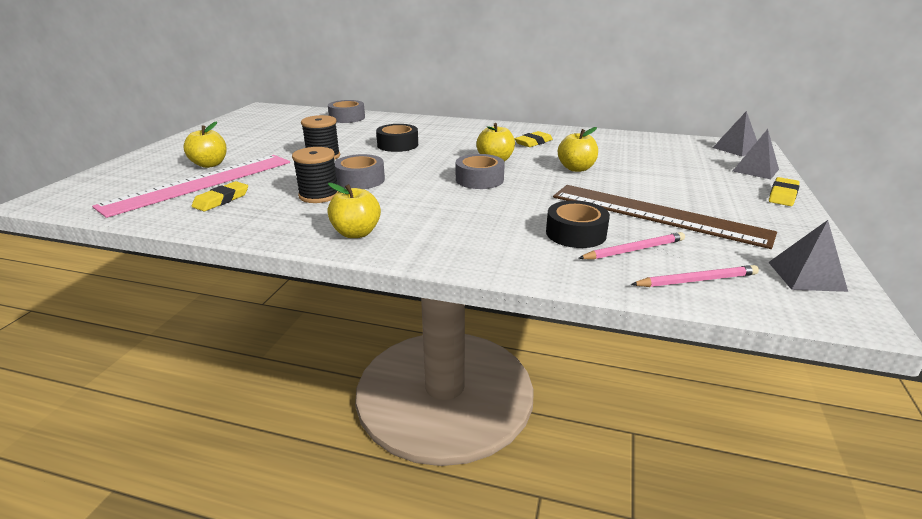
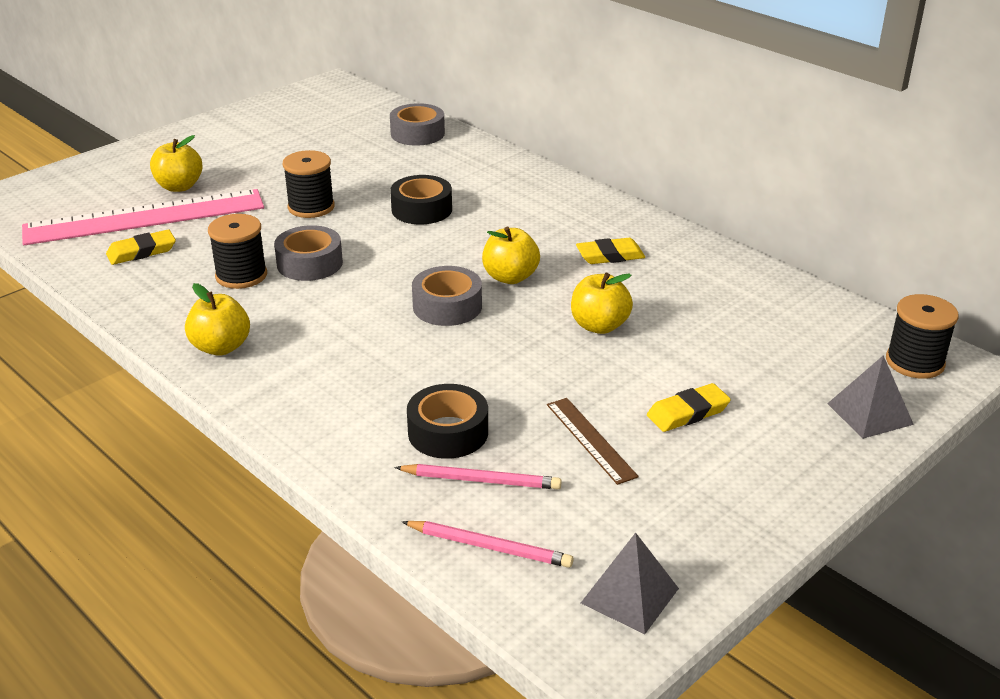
camera: 30 degrees right, 5 degrees up
brown ruler [553,185,777,249] -> brown ruler [547,398,639,485], size x0.46
grey pyramid [713,111,757,156] -> black spool [886,294,959,379]
yellow eraser [769,177,800,206] -> yellow eraser moved to [647,383,731,432]

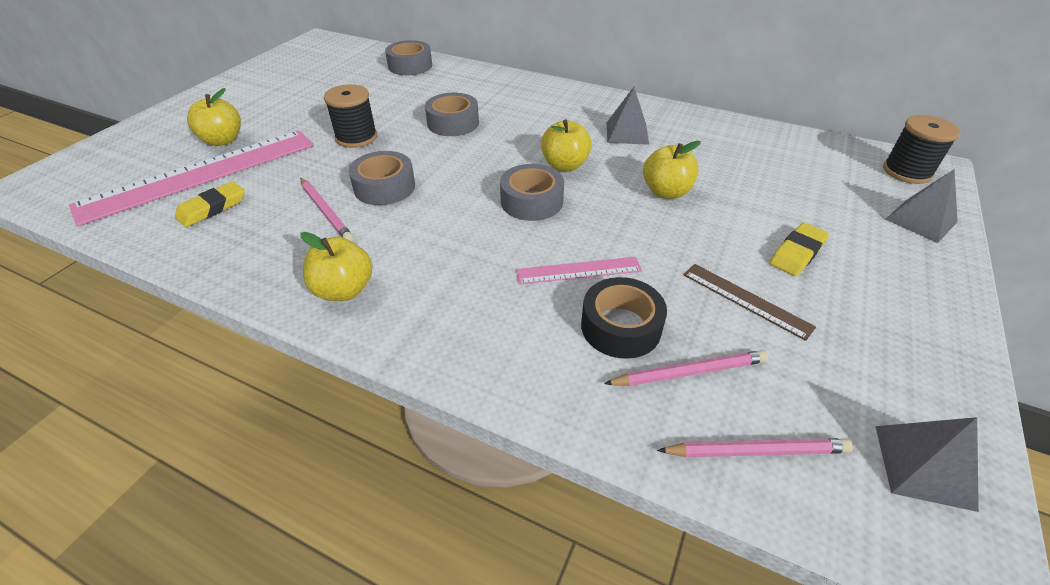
camera: 20 degrees left, 10 degrees up
black spool [208,214,267,289] -> pink pencil [300,178,353,241]
black tape [390,175,452,224] -> grey tape [425,93,479,136]
yellow eraser [576,238,645,264] -> grey pyramid [606,87,649,145]
none -> pink ruler [516,257,642,285]

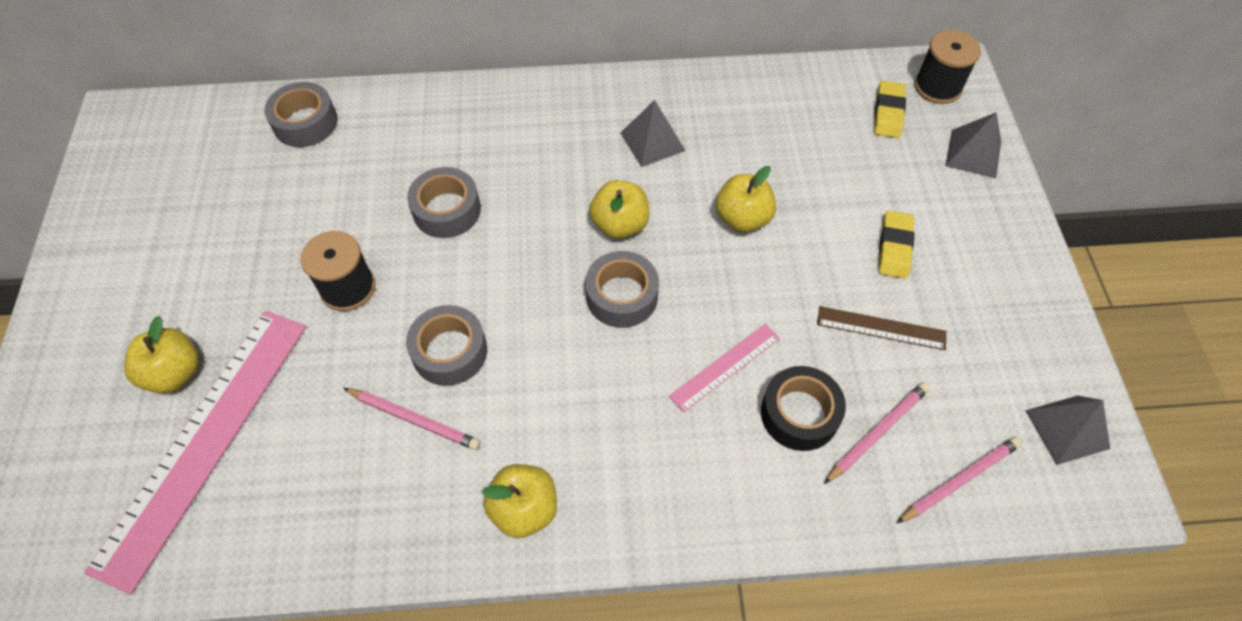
camera: 30 degrees left, 15 degrees up
yellow eraser [175,181,245,227] -> yellow eraser moved to [874,81,906,138]

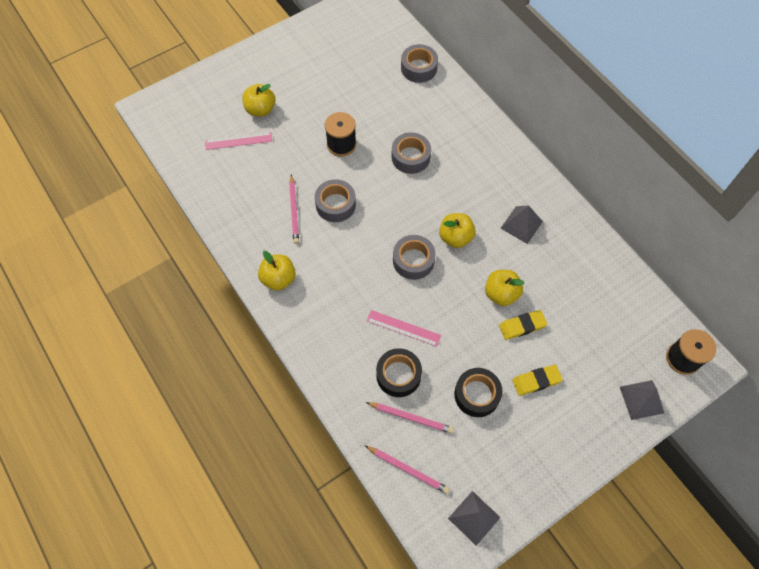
camera: 60 degrees right, 5 degrees up
pink ruler [84,311,306,594] -> pink ruler [205,132,272,150], size x0.46
brown ruler [817,306,947,350] -> black tape [454,368,503,417]
yellow eraser [874,81,906,138] -> yellow eraser moved to [499,310,548,340]

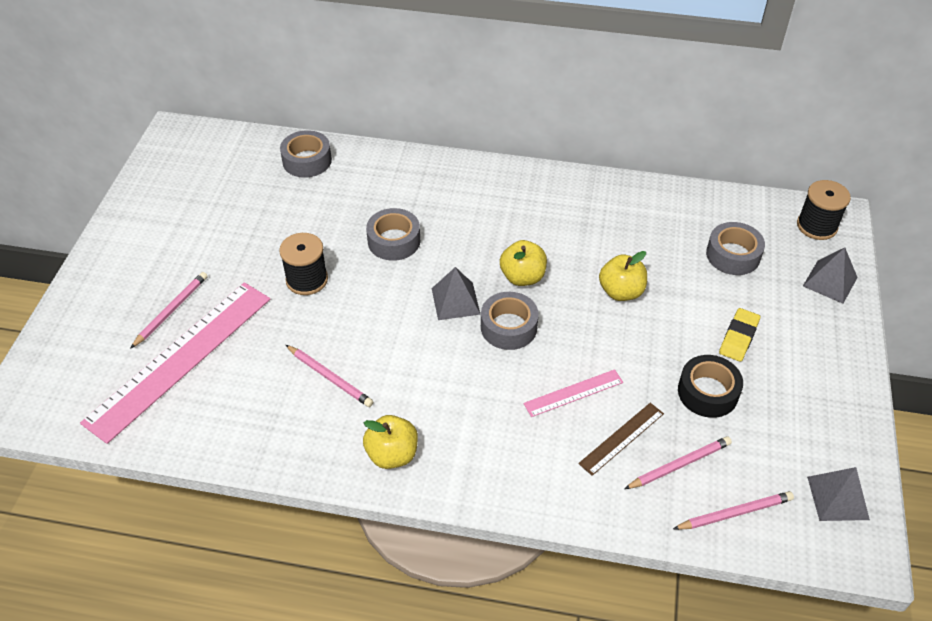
camera: 45 degrees left, 15 degrees down
pink ruler [205,132,272,150] -> pink ruler [80,282,270,444], size x2.19
yellow apple [242,84,275,116] -> pink pencil [130,272,208,349]
grey tape [315,179,356,222] -> grey tape moved to [706,222,765,275]
black tape [376,348,422,397] -> brown ruler [578,403,664,476]
yellow eraser [499,310,548,340] -> none
grey pyramid [501,205,543,244] -> grey pyramid moved to [432,267,481,320]

